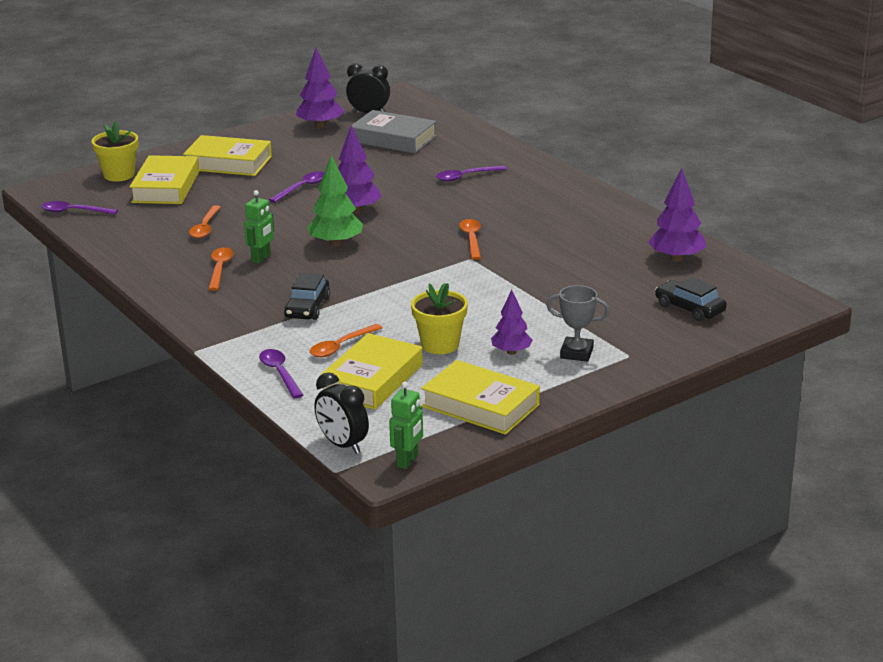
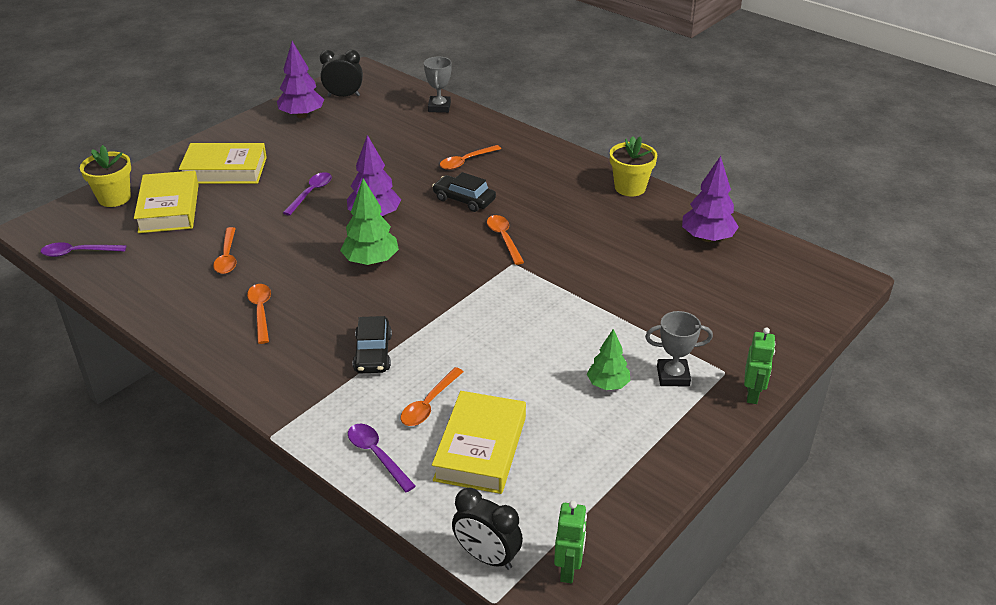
camera: 15 degrees left, 10 degrees up
green robot [244,190,274,264] -> green robot moved to [744,327,775,404]
grey book [352,110,437,153] -> none
yellow flower pot [411,283,468,354] -> yellow flower pot moved to [610,136,657,196]
yellow book [421,360,540,435] -> none
purple spoon [436,165,507,182] -> orange spoon [440,145,501,170]
purple tree [491,290,533,355] -> green tree [587,329,630,390]
black car [655,277,727,321] -> black car moved to [432,172,496,212]
none -> grey trophy [424,57,452,113]

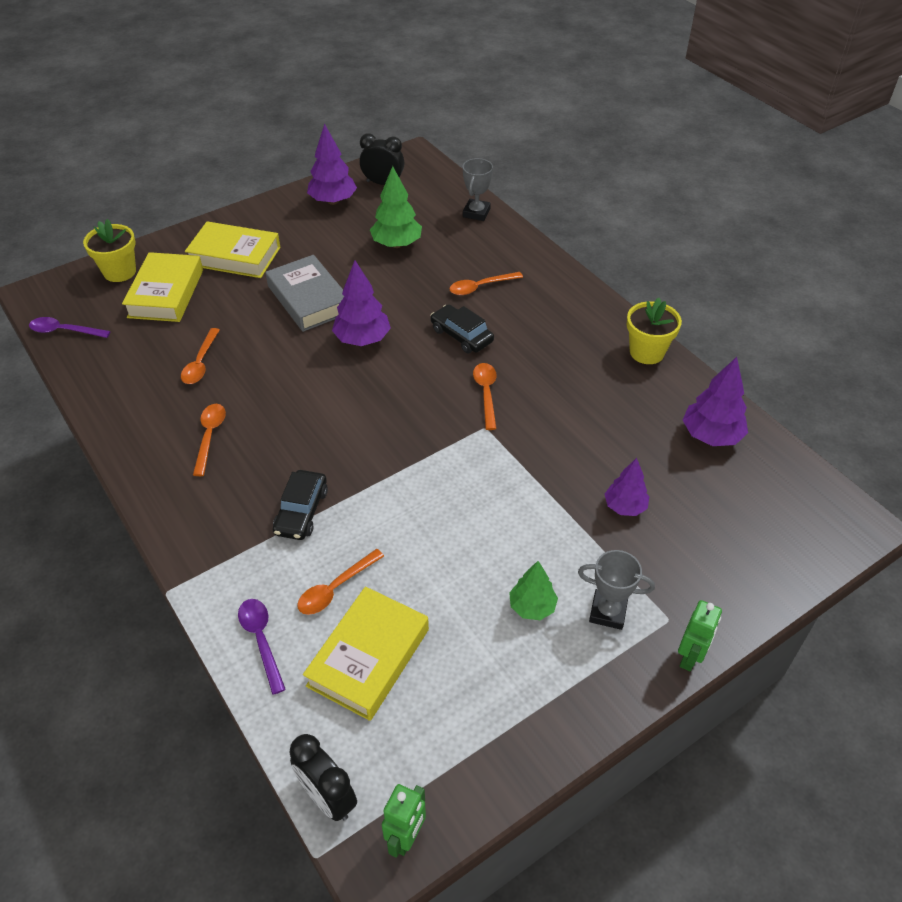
camera: 15 degrees right, 10 degrees up
purple spoon [283,172,332,216] -> grey book [266,255,344,332]
green tree [340,178,399,266] -> green tree moved to [370,166,422,248]
none -> purple tree [605,458,649,516]

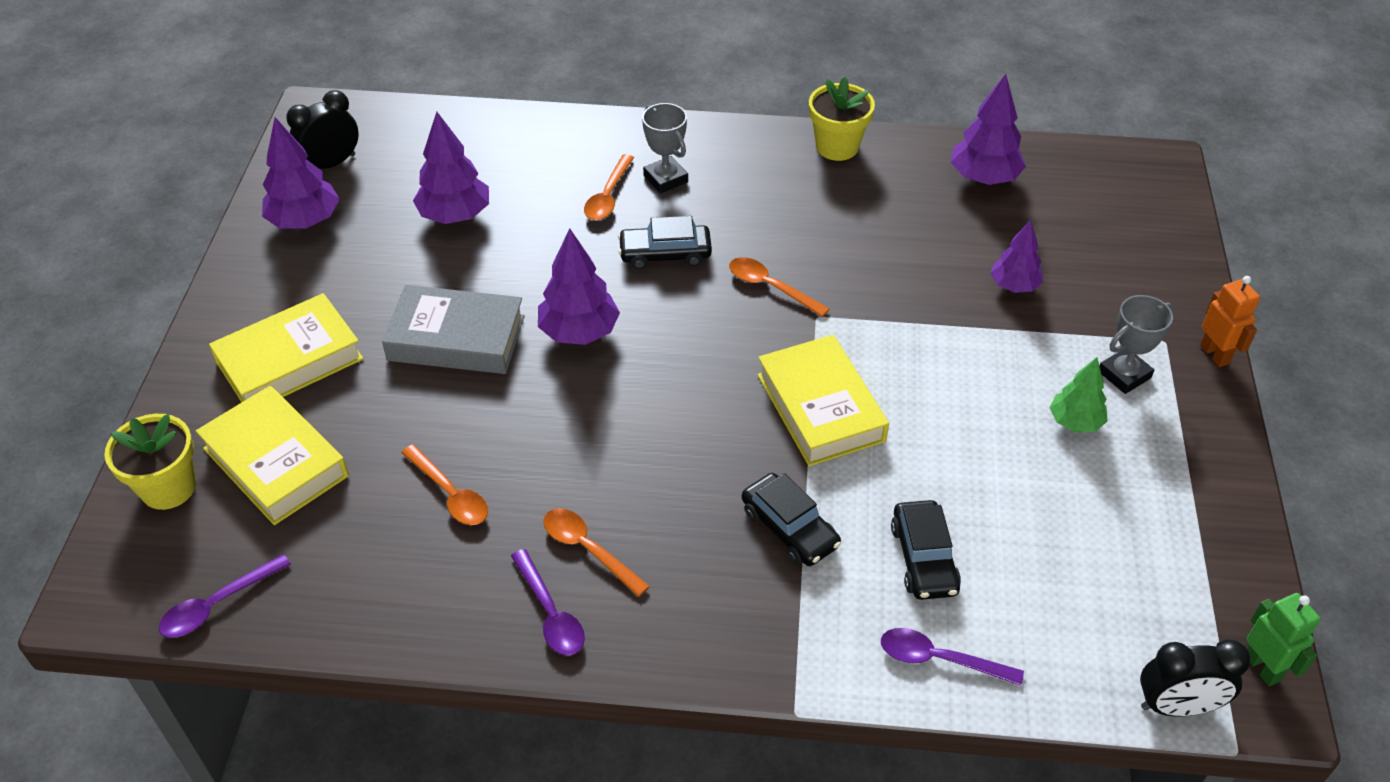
camera: 50 degrees left, 0 degrees up
orange spoon [297,549,384,615] -> black car [891,500,961,600]
yellow book [303,587,429,721] -> yellow book moved to [757,335,889,466]
green tree [370,166,422,248] -> purple tree [413,111,489,224]
grey trophy [463,158,493,221] -> grey trophy moved to [642,103,688,193]
green robot [678,600,722,671] -> orange robot [1200,276,1260,367]
none -> purple spoon [511,549,585,655]

